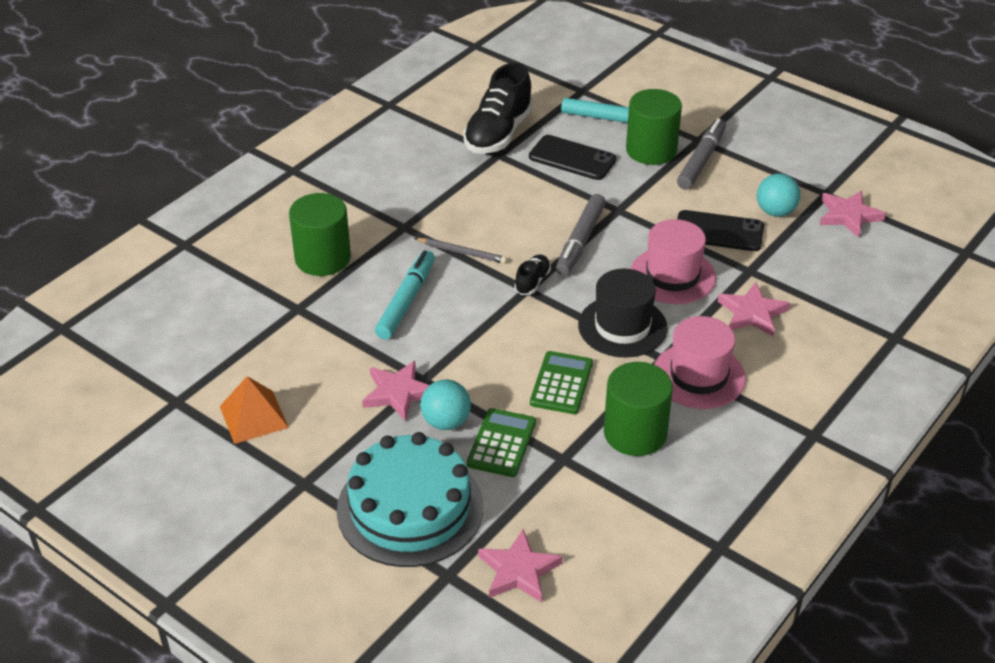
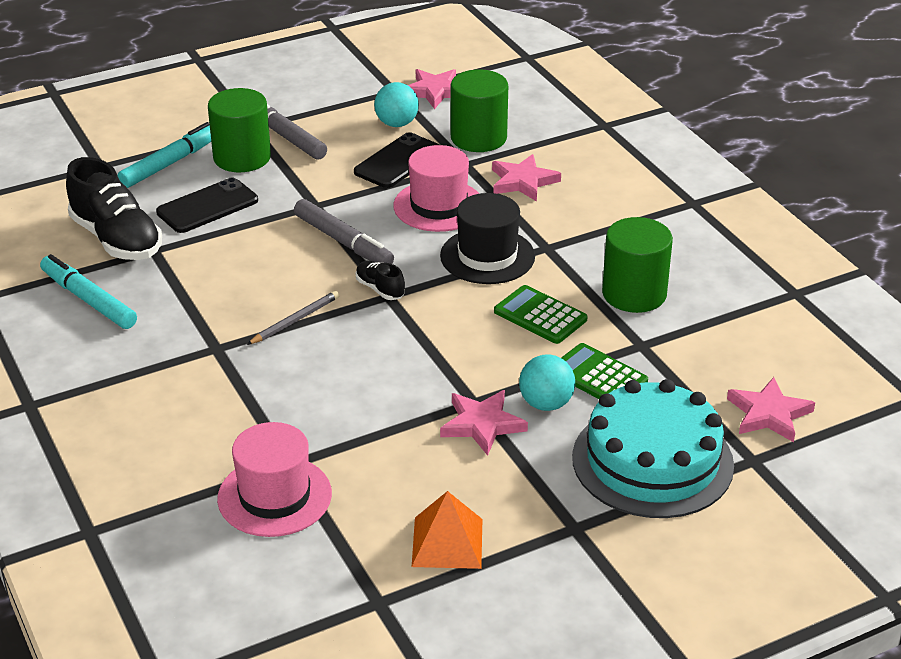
camera: 65 degrees left, 5 degrees down
green cylinder [289,193,351,276] -> green cylinder moved to [451,69,508,152]
turquoise marker [375,250,435,339] -> turquoise marker moved to [40,254,137,329]
pink hat [654,316,746,409] -> pink hat moved to [217,422,332,537]

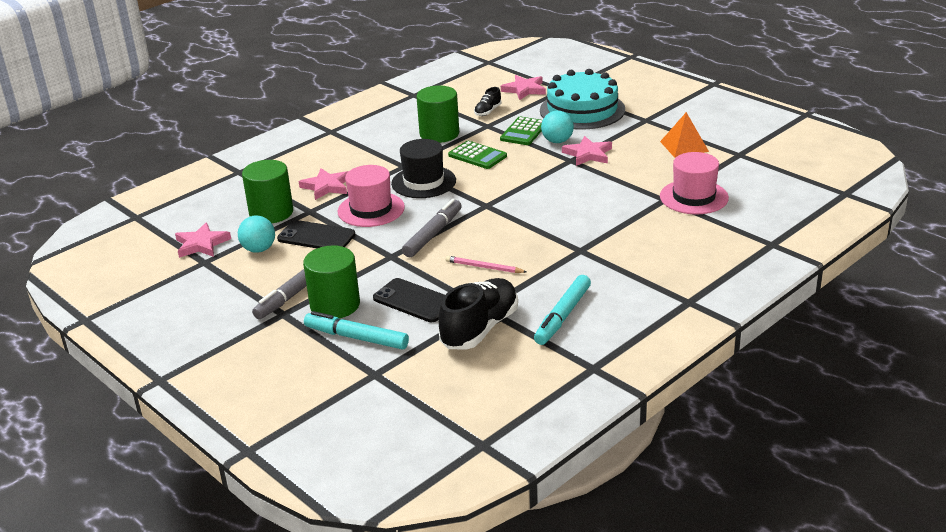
camera: 105 degrees left, 5 degrees down
grey pencil [247,291,339,345] -> none
black shoe [356,261,405,300] -> black shoe moved to [474,87,502,116]
green calculator [494,285,588,344] -> green calculator turned 75 degrees counterclockwise [448,141,507,169]
none -> pink pencil [445,256,527,273]

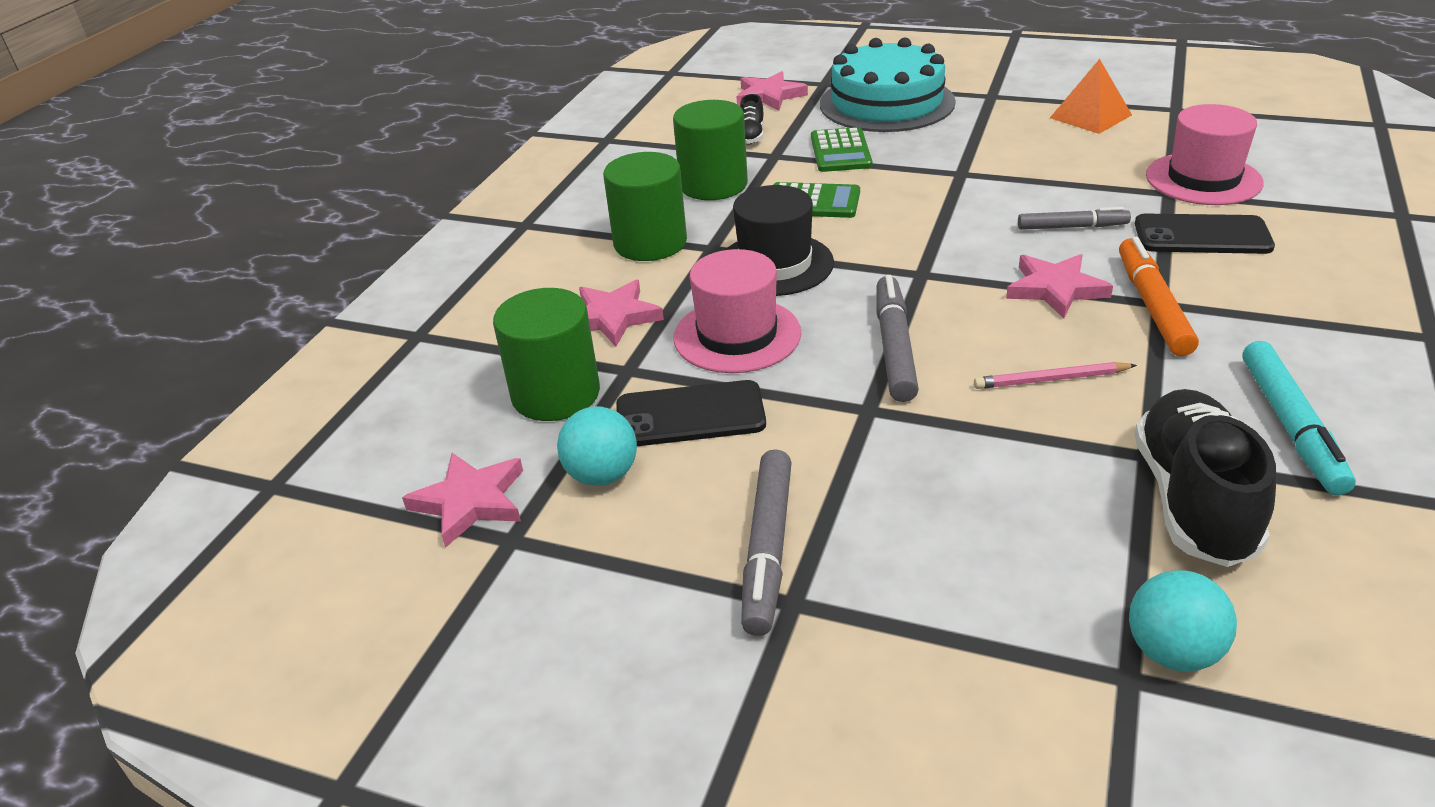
camera: 25 degrees left, 5 degrees up
green cylinder [303,245,360,318] -> green cylinder moved to [603,152,687,261]
turquoise marker [304,311,409,349] -> none
black phone [373,278,445,322] -> black phone moved to [1135,214,1275,254]
turquoise ball [541,111,574,143] -> turquoise ball moved to [1129,570,1237,672]
pink star [562,136,612,166] -> pink star moved to [1006,254,1113,319]
none -> grey marker [1018,207,1131,230]
none -> orange marker [1119,237,1199,356]

